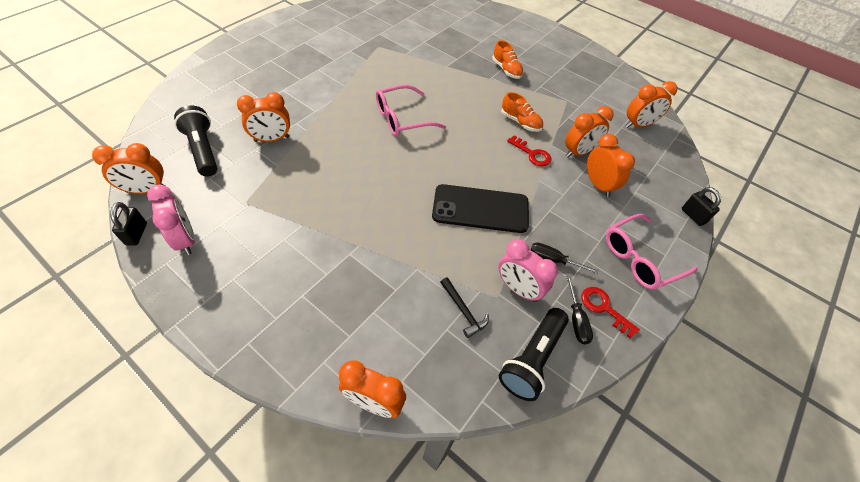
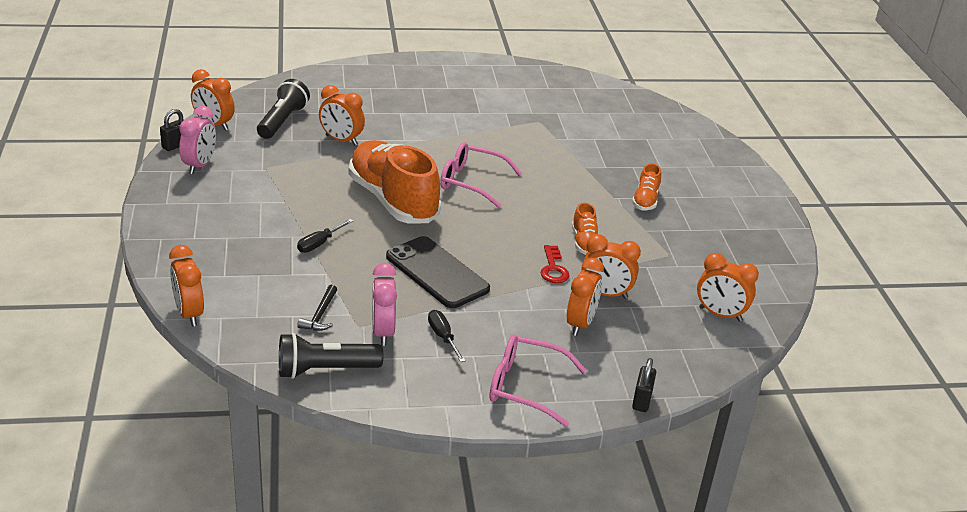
camera: 45 degrees right, 20 degrees down
black screwdriver [566,275,593,344] -> black screwdriver moved to [297,219,353,253]
red key [581,287,640,339] -> none
none -> orange shoe [349,140,441,223]

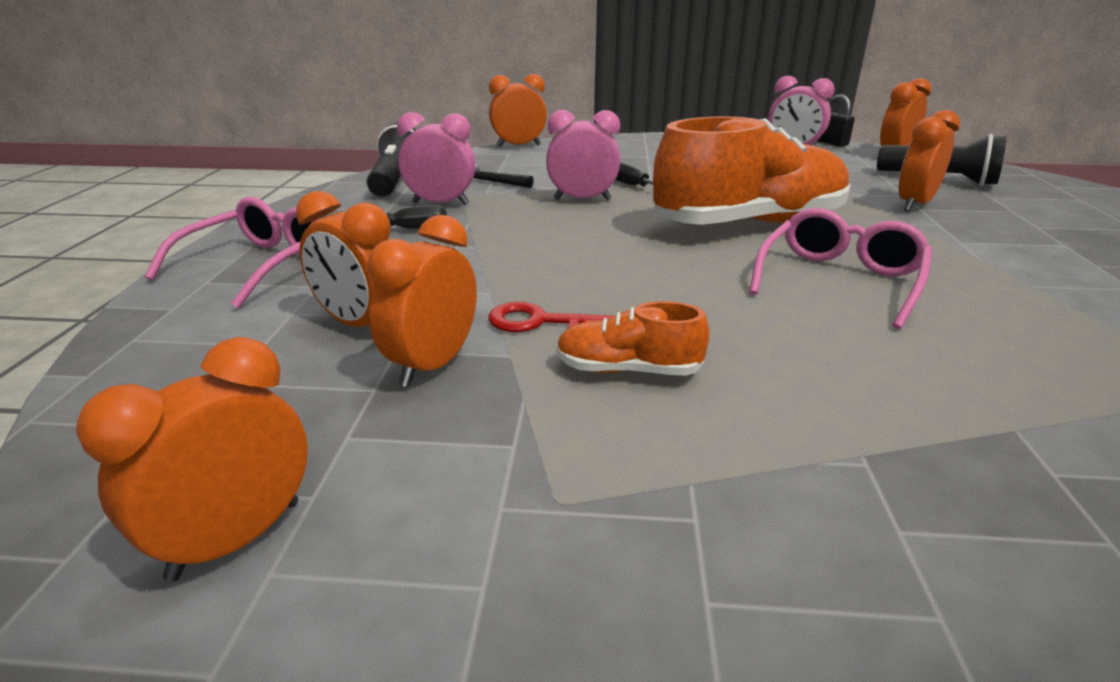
camera: 105 degrees right, 5 degrees down
black phone [386,236,490,308] -> none
orange shoe [632,163,661,210] -> none
black padlock [632,358,656,412] -> none
none -> pink clock [546,110,620,200]

